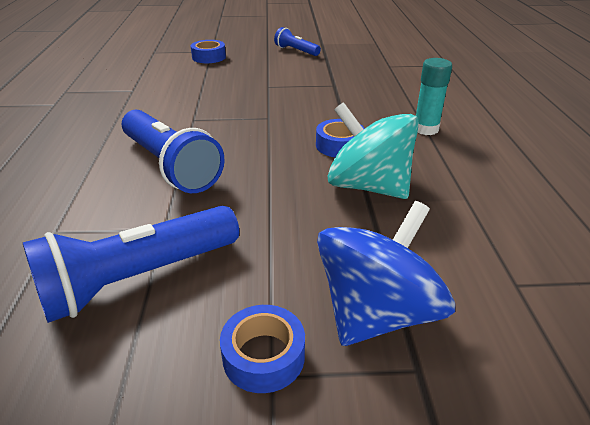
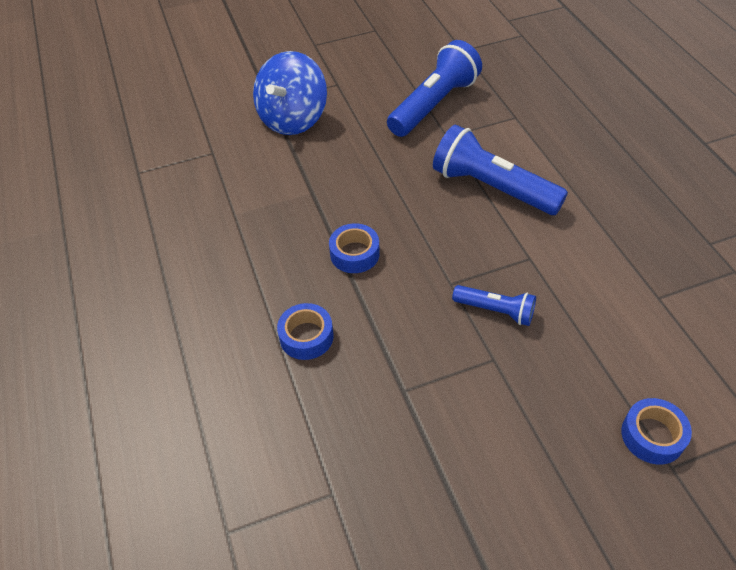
camera: 165 degrees right, 15 degrees up
blue tape [220,305,305,393] -> blue tape moved to [277,303,334,360]
blue flashlight [274,27,321,56] -> blue flashlight moved to [452,285,536,326]
turquoise spinning top [327,102,419,199] -> none
turquoise glue stick [416,58,452,135] -> none

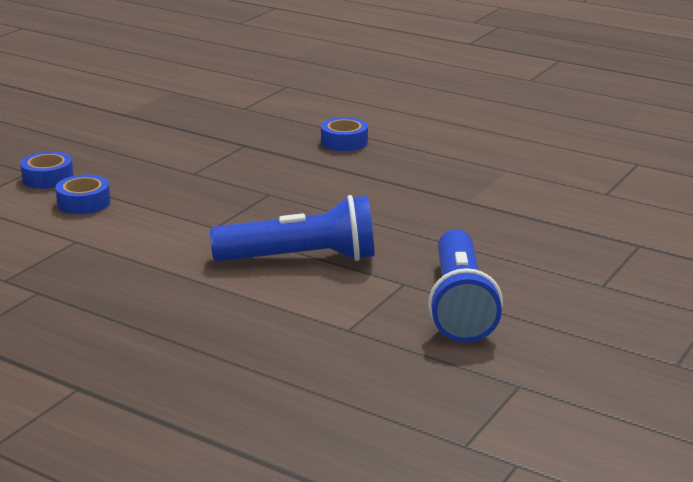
camera: 140 degrees right, 25 degrees down
blue spinning top [253,51,327,135] -> none
blue tape [329,223,380,273] -> blue tape moved to [55,175,111,214]
blue flashlight [452,285,536,326] -> none

